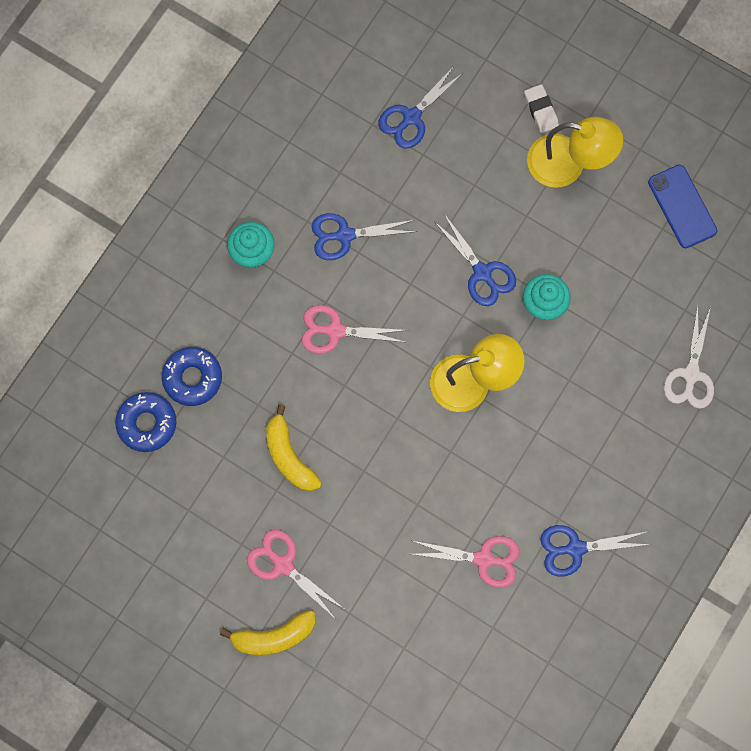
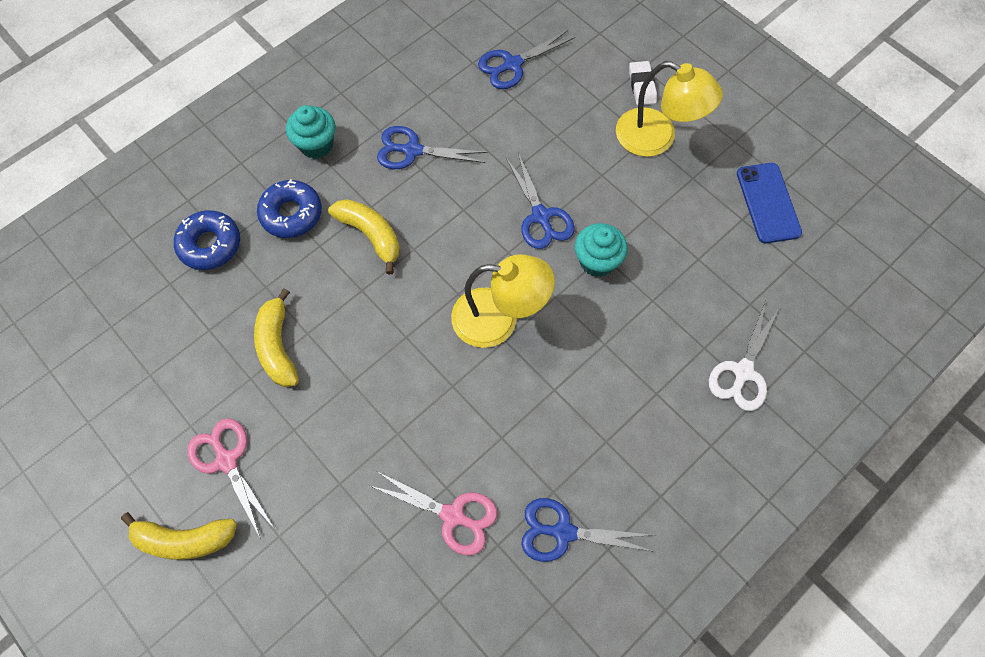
camera: 15 degrees right, 10 degrees down
blue donut [115,392,176,452] -> blue donut moved to [257,179,322,238]
pink scissors [302,305,408,354] -> yellow banana [328,199,400,274]

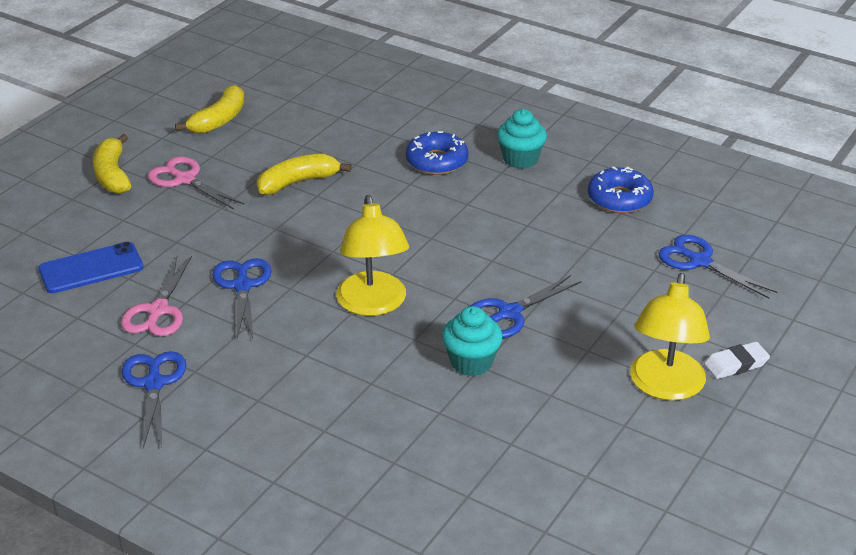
camera: 75 degrees right, 30 degrees down
blue donut [174,210,240,270] -> blue donut moved to [588,166,654,213]
pink scissors [187,418,275,539] -> pink scissors turned 90 degrees counterclockwise [148,156,244,210]
yellow banana [328,199,400,274] -> yellow banana moved to [175,85,244,134]
blue scissors [377,126,487,169] -> blue scissors moved to [212,258,272,338]
white scissors [709,301,779,411] -> none
blue phone [737,163,802,243] -> blue phone moved to [39,242,144,293]

